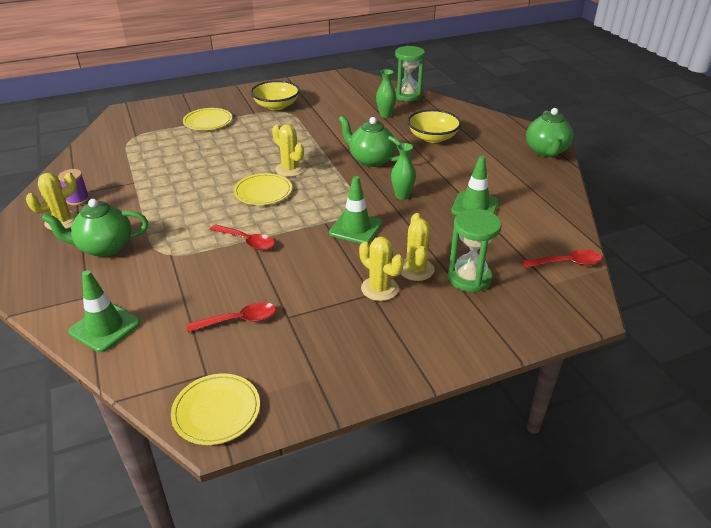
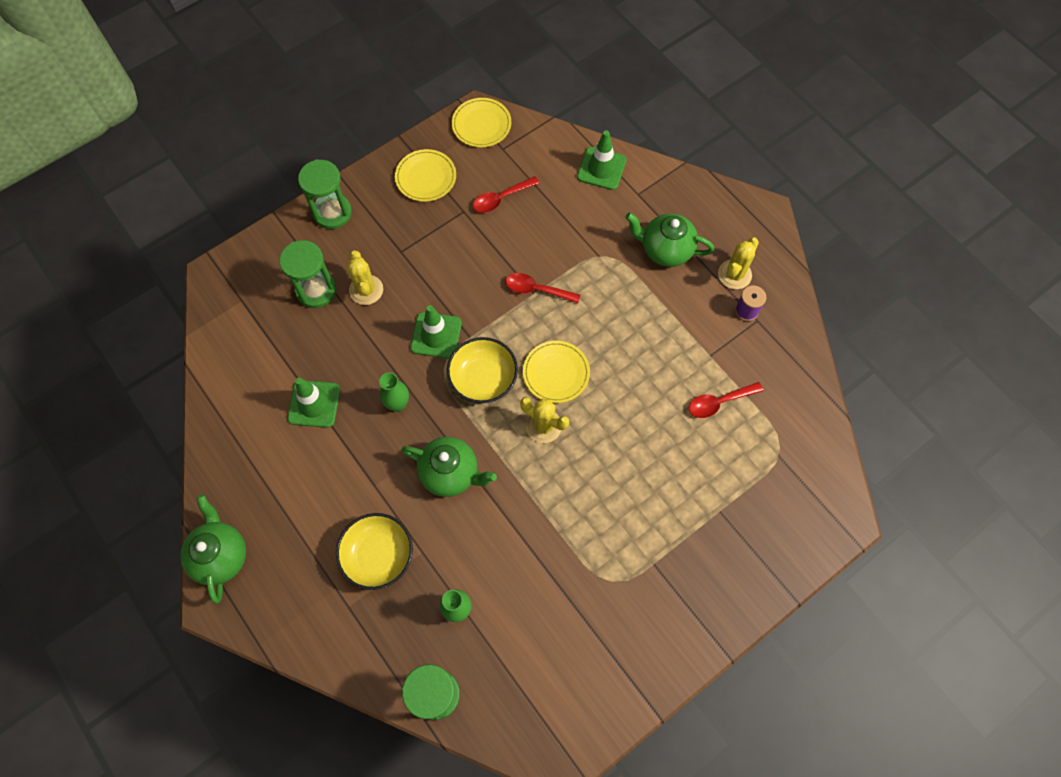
camera: 165 degrees right, 30 degrees up
green teapot [42,199,148,257] -> green teapot turned 135 degrees counterclockwise [625,213,714,267]
yellow plate [183,108,232,130] -> yellow plate moved to [395,149,456,202]
yellow bowl [251,81,300,110] -> yellow bowl moved to [447,337,518,403]
yellow cactus [359,236,404,301] -> none
red spoon [521,250,602,268] -> red spoon moved to [689,382,763,418]
none -> green hourglass [298,159,352,229]

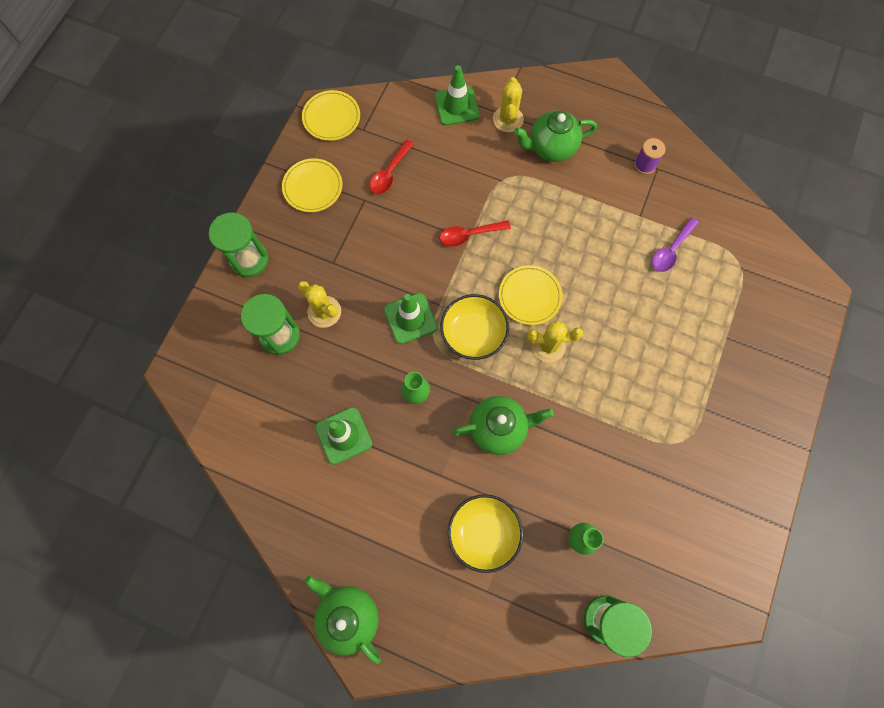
camera: 30 degrees left, 5 degrees up
red spoon [689,382,763,418] -> purple spoon [652,217,699,272]
yellow cactus [718,238,759,289] -> yellow cactus moved to [493,77,524,132]

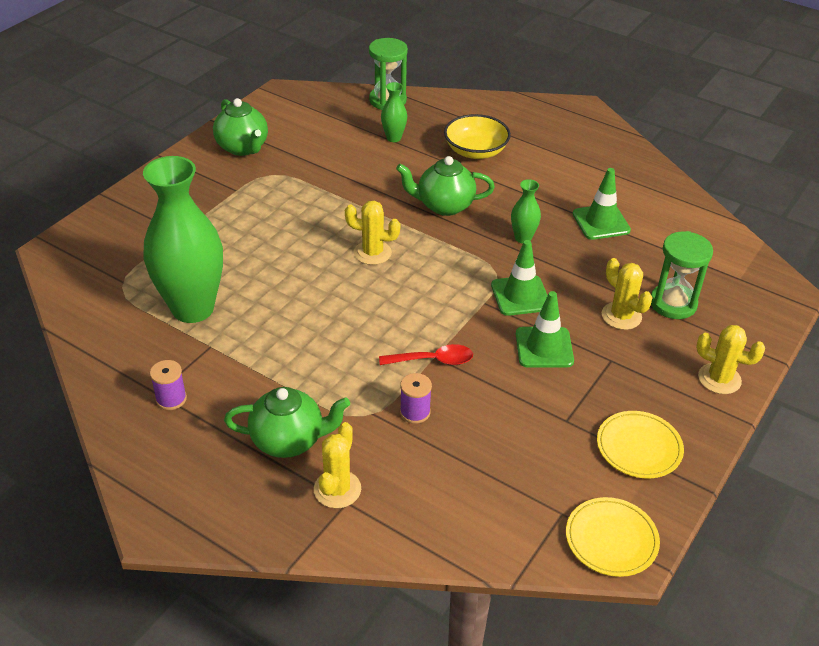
camera: 170 degrees left, 30 degrees down
green hourglass [209,212,269,277] -> yellow cactus [696,325,765,394]
green teapot [304,575,381,664] -> green teapot moved to [213,98,268,156]
red spoon [369,140,414,194] -> none
green traffic cone [434,65,480,125] -> green traffic cone moved to [516,291,574,368]
yellow bowl [440,294,509,360] -> none
yellow plate [499,265,563,325] -> none
purple spoon [652,217,699,272] -> green vase [143,156,223,323]
none -> purple spool [400,373,432,424]

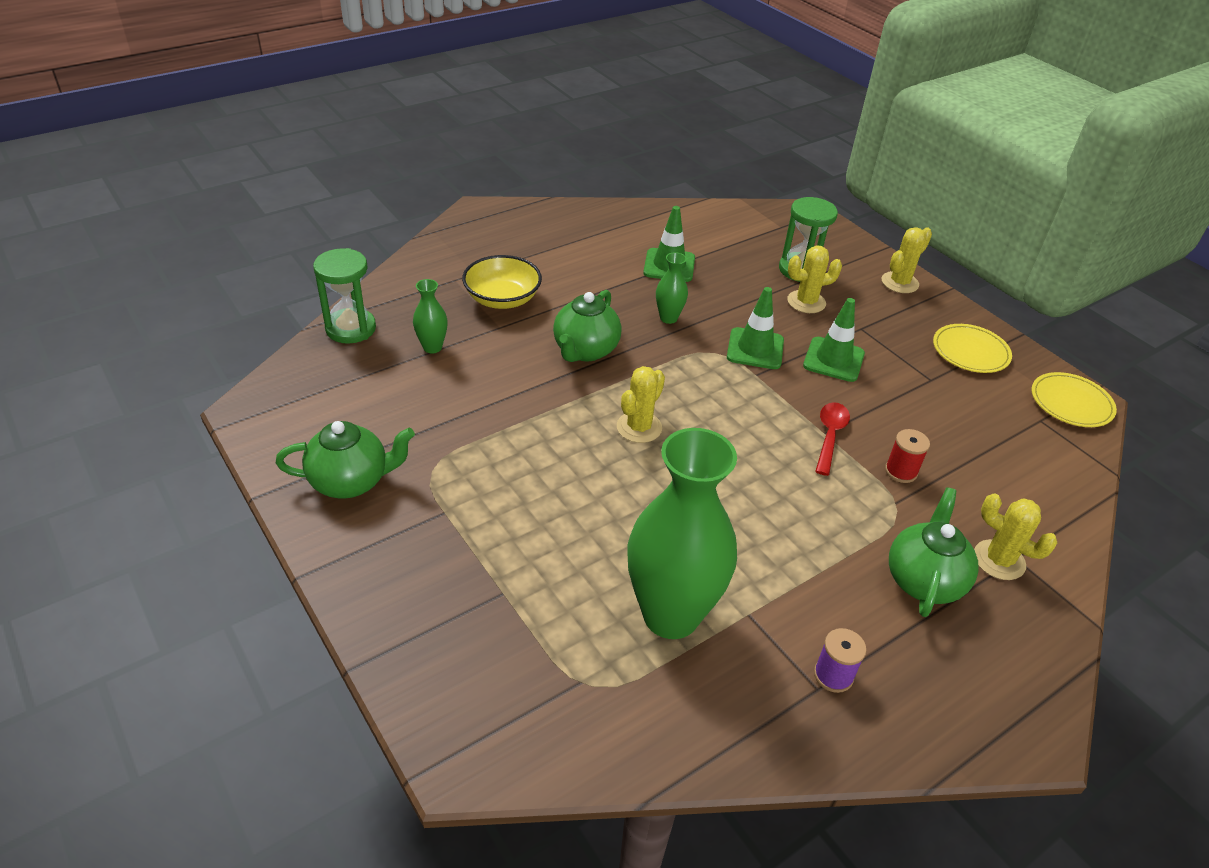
camera: 70 degrees left, 0 degrees up
purple spool [400,373,432,424] -> red spool [885,429,930,483]

